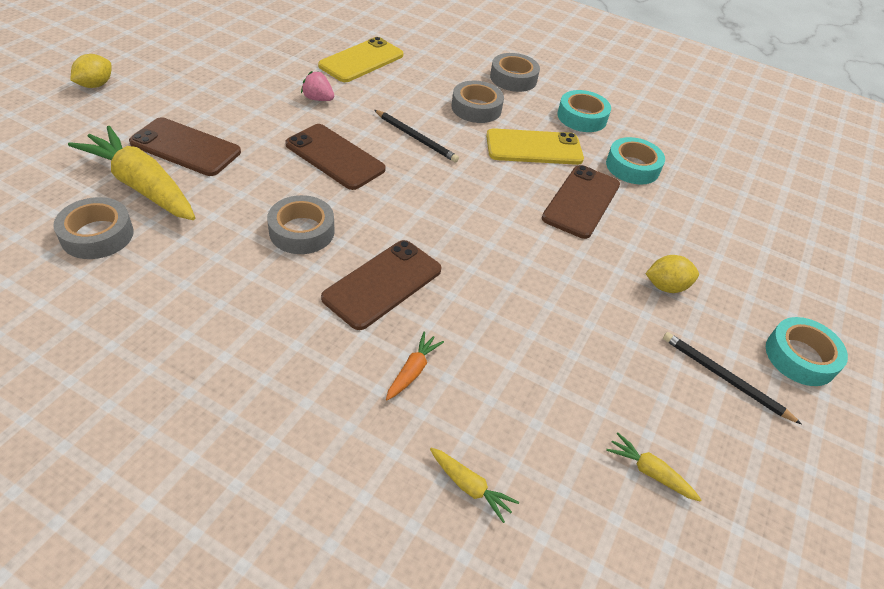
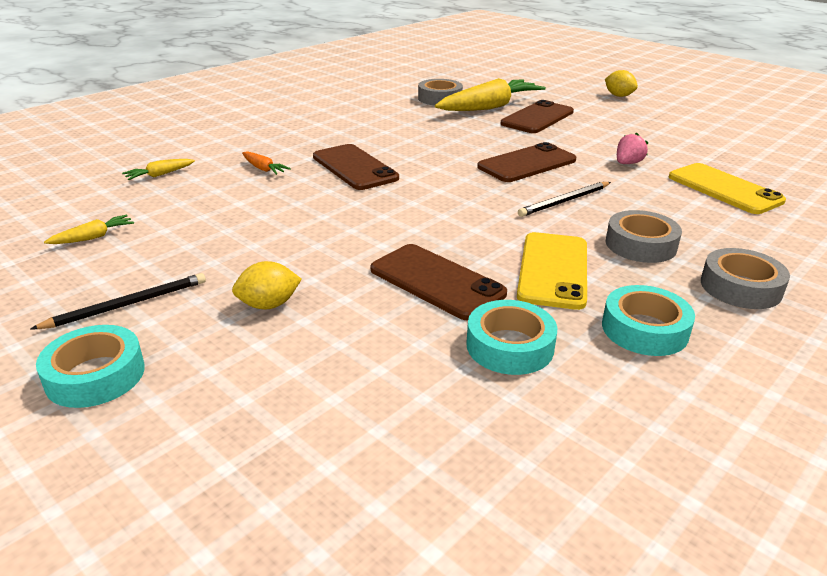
camera: 110 degrees right, 15 degrees down
grey tape [267,195,335,254] -> none
yellow lemon [645,255,699,293] -> yellow lemon turned 60 degrees clockwise [232,261,302,309]

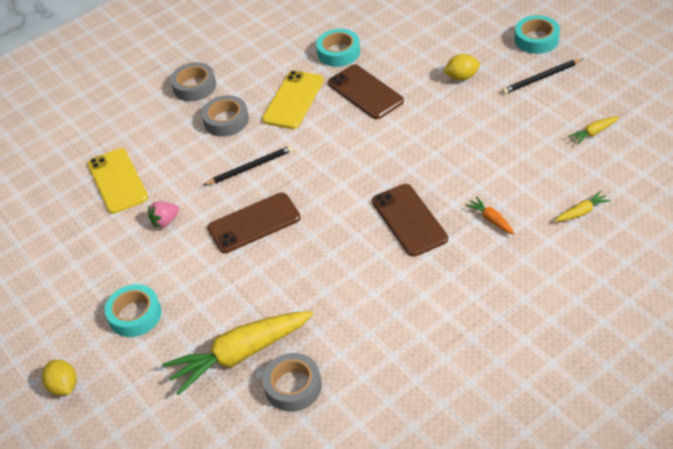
camera: 165 degrees left, 15 degrees up
brown phone [501,100,574,133] -> none
turquoise tape [602,285,695,356] -> turquoise tape moved to [105,284,161,337]

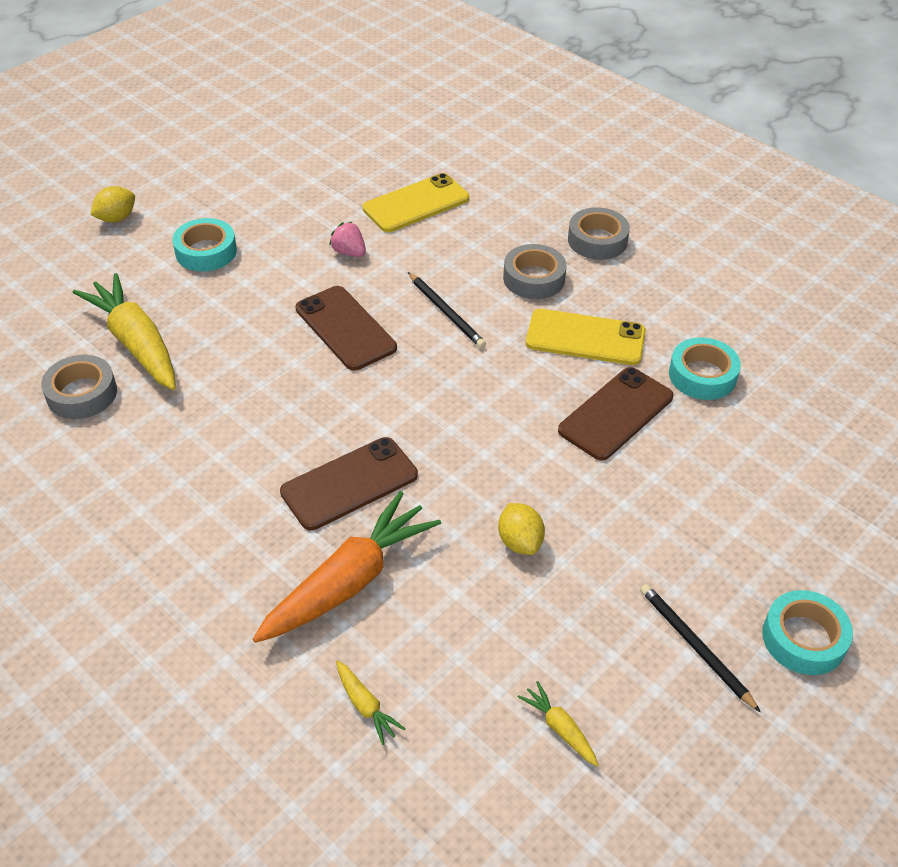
camera: 75 degrees right, 0 degrees up
yellow lemon [443,54,480,81] -> yellow lemon moved to [498,503,545,555]
orange carrot [465,196,515,235] -> orange carrot [253,491,441,643], size x2.33

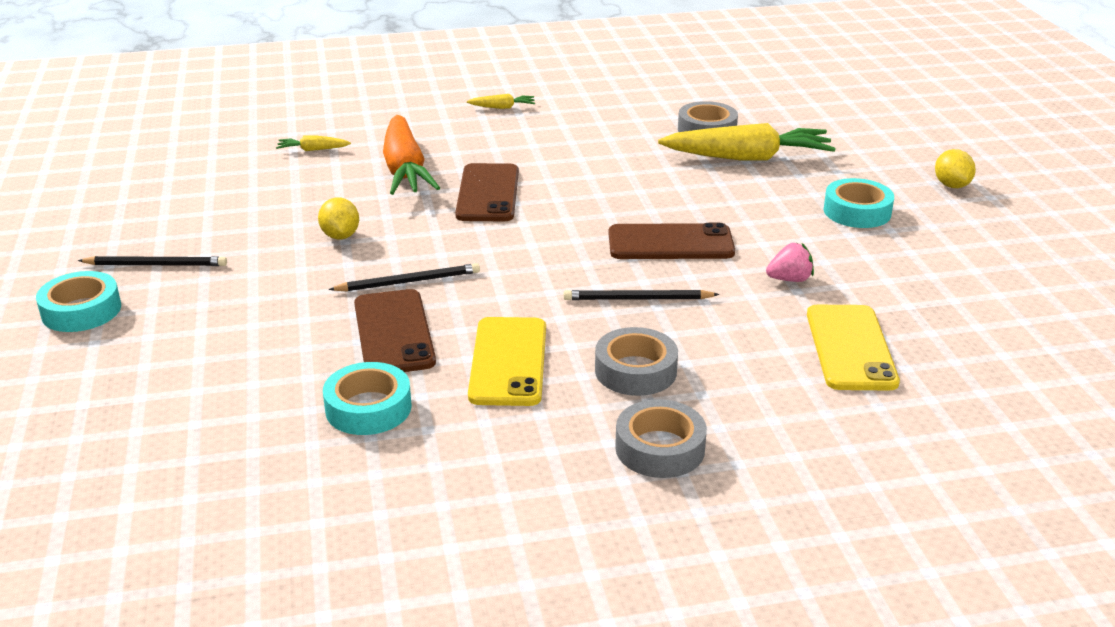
camera: 125 degrees right, 15 degrees down
yellow lemon [498,503,545,555] -> yellow lemon turned 60 degrees clockwise [318,197,359,239]
yellow carrot [518,681,599,767] -> yellow carrot moved to [467,94,535,109]
yellow phone [526,309,646,365] -> yellow phone turned 45 degrees counterclockwise [468,317,546,406]
none -> black pencil [328,263,480,291]

